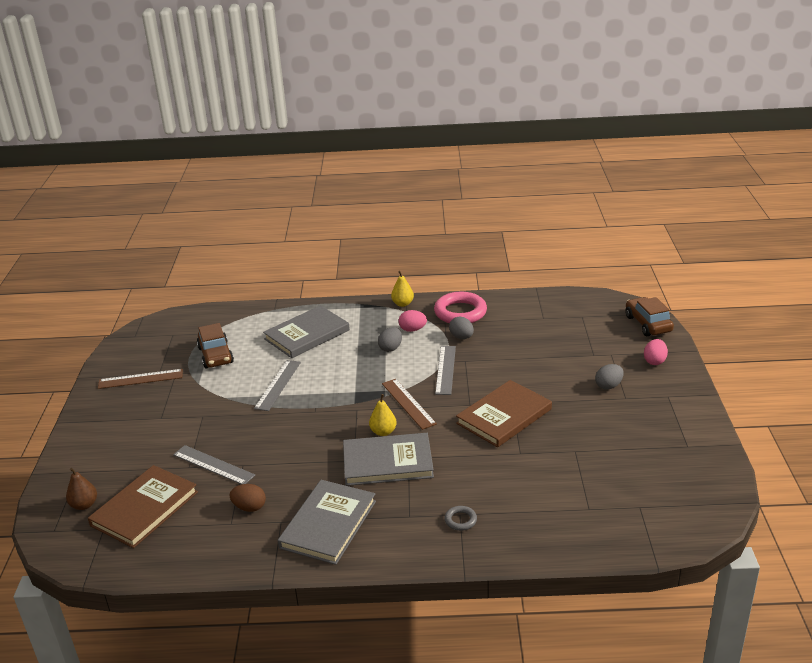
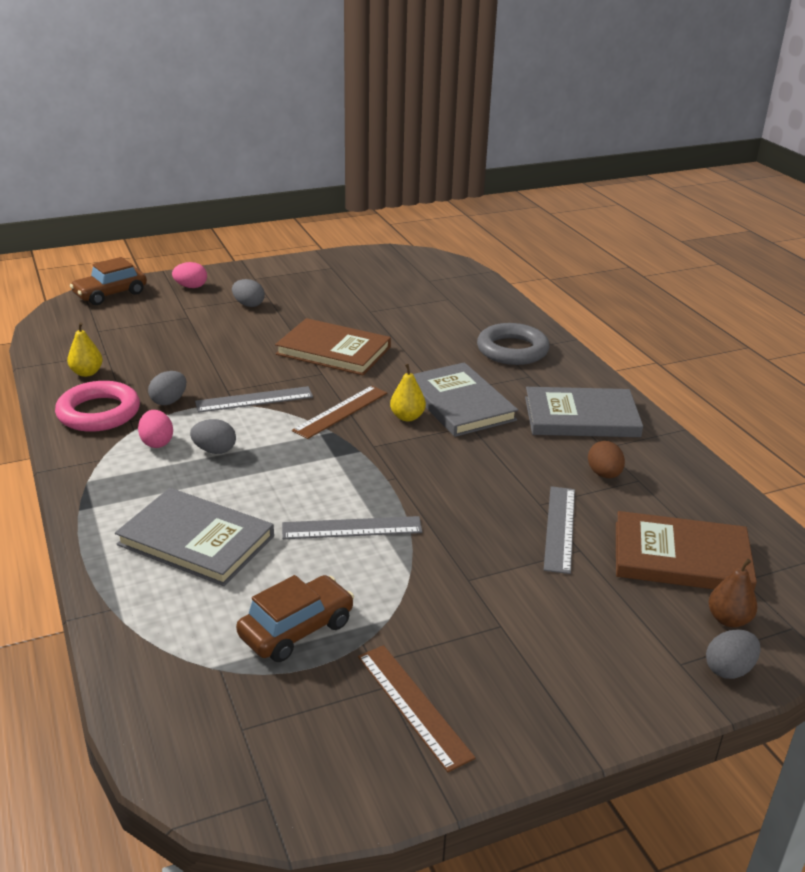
camera: 115 degrees left, 0 degrees up
yellow pear [391,271,414,307] -> yellow pear moved to [67,322,103,377]
grey ring [444,506,477,531] -> grey ring [477,323,549,365], size x2.17
none -> grey egg [706,630,761,679]

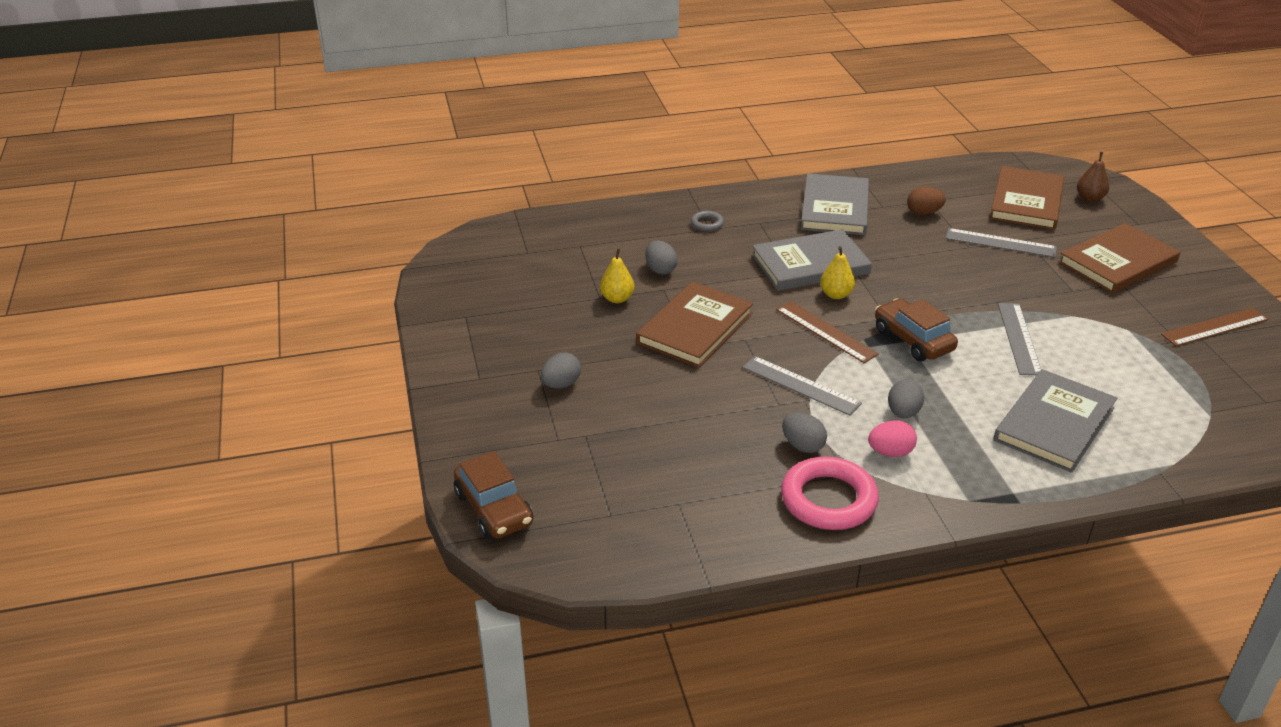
camera: 80 degrees left, 5 degrees up
yellow pear [67,322,103,377] -> yellow pear moved to [600,249,634,303]
pink egg [172,262,207,288] -> none
grey ruler [195,386,313,413] -> grey ruler turned 45 degrees counterclockwise [742,356,862,416]
brown car [236,575,354,662] -> brown car moved to [875,298,958,361]
grey ring [477,323,549,365] -> grey ring [691,211,724,231], size x0.46
grey egg [706,630,761,679] -> grey egg moved to [645,241,678,275]
none -> brown book [1058,223,1180,294]

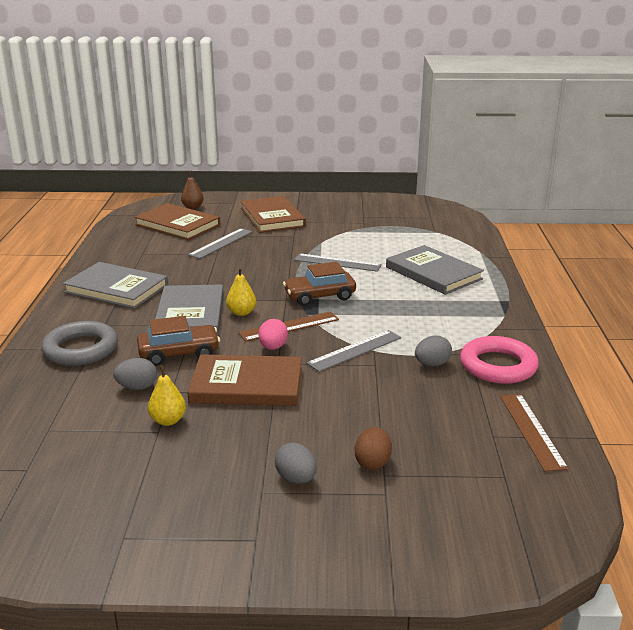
camera: 75 degrees left, 10 degrees down
brown car [454,451,533,539] -> brown car moved to [137,316,220,366]
brown book [636,282,753,368] -> brown book turned 45 degrees counterclockwise [187,354,302,406]
grey ring [691,211,724,231] -> grey ring [41,321,118,366], size x2.17
pink egg [868,420,917,457] -> pink egg moved to [259,319,288,350]
grey egg [888,379,924,418] -> none
brown egg [907,187,946,215] -> brown egg moved to [355,427,392,470]
brown ruler [1161,308,1269,346] -> brown ruler moved to [500,394,569,472]

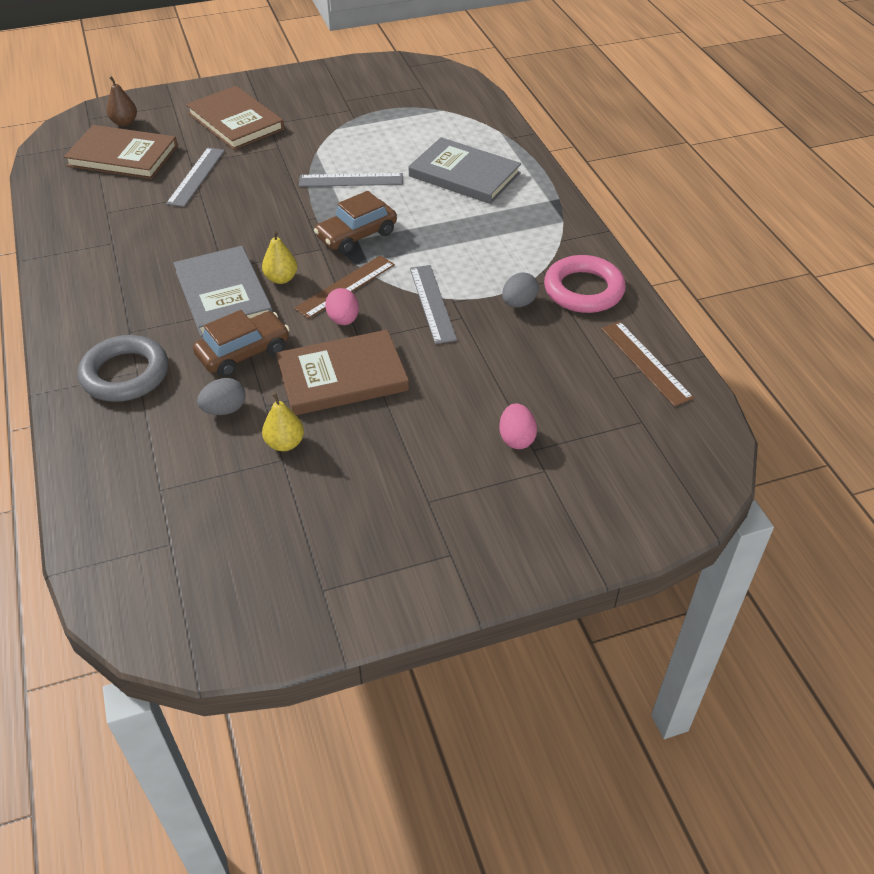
camera: 20 degrees left, 20 degrees up
grey book [63,262,168,309] -> none
grey egg [275,443,317,484] -> none
grey ruler [307,330,401,372] -> grey ruler turned 45 degrees counterclockwise [410,265,457,344]
brown egg [355,427,392,470] -> pink egg [499,403,537,449]

